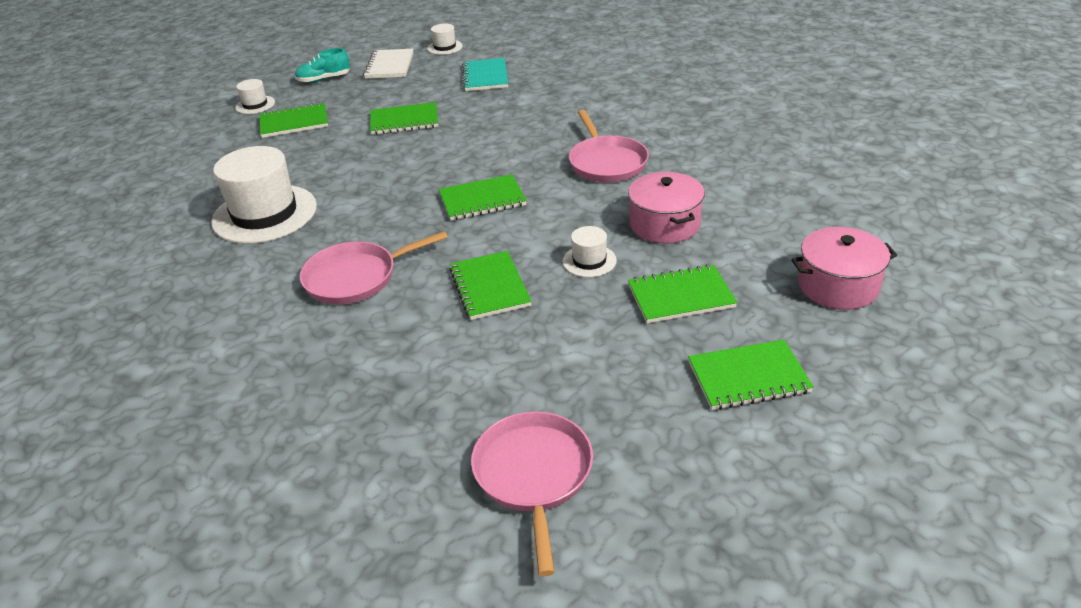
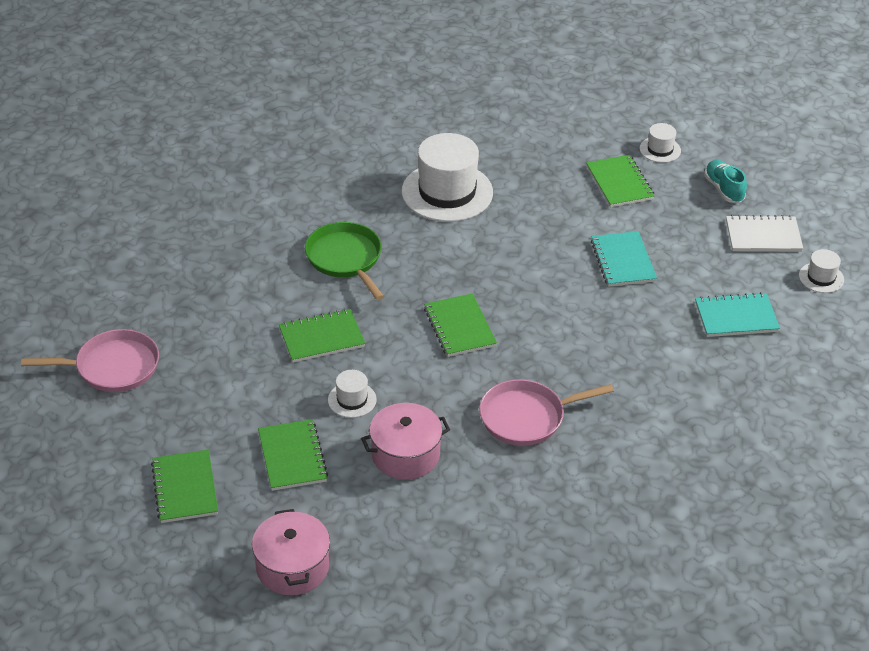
camera: 85 degrees right, 5 degrees up
pink pan [300,231,448,304] -> green pan [305,222,384,300]
green notebook [370,102,438,135] -> turquoise notebook [591,231,657,287]

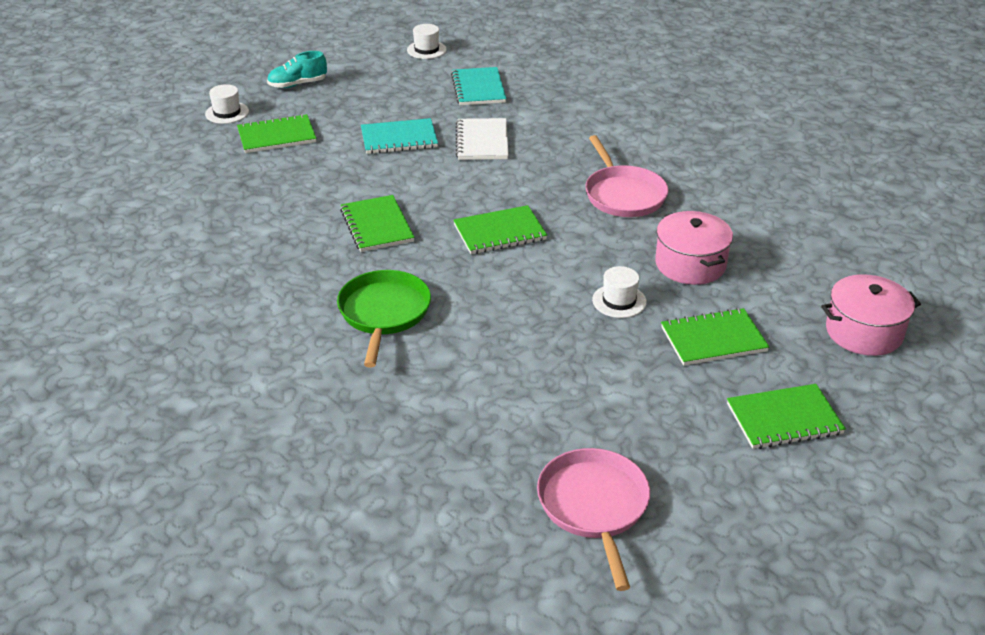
camera: 90 degrees left, 5 degrees down
green notebook [279,309,365,363] -> green notebook moved to [340,195,415,252]
green pan [305,222,384,300] -> green pan turned 120 degrees clockwise [337,270,431,368]
white hat [402,133,493,222] -> none
white notebook [726,215,803,252] -> white notebook moved to [456,118,509,160]

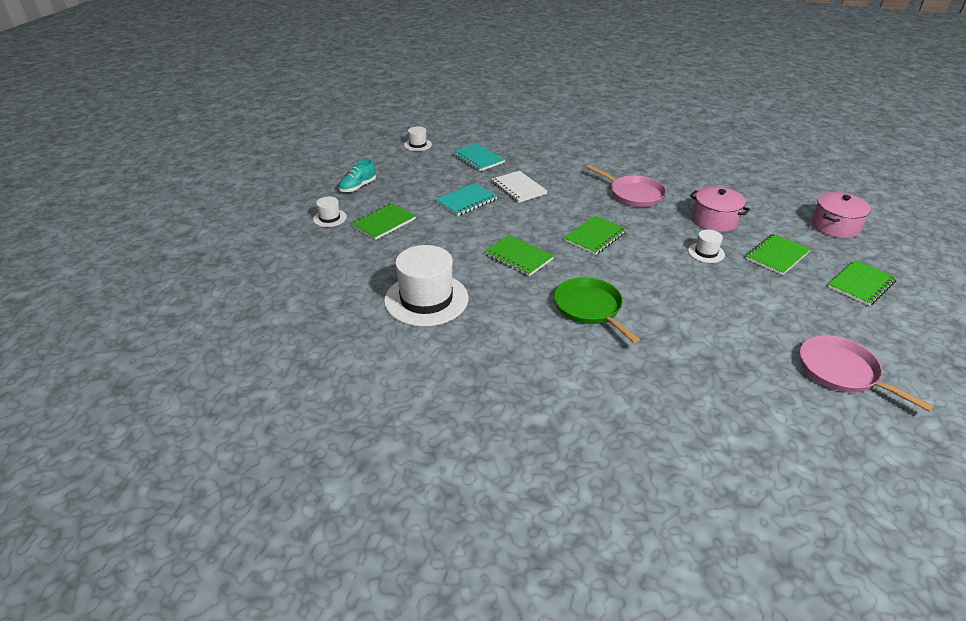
camera: 30 degrees left, 0 degrees up
none -> white hat [384,245,469,327]

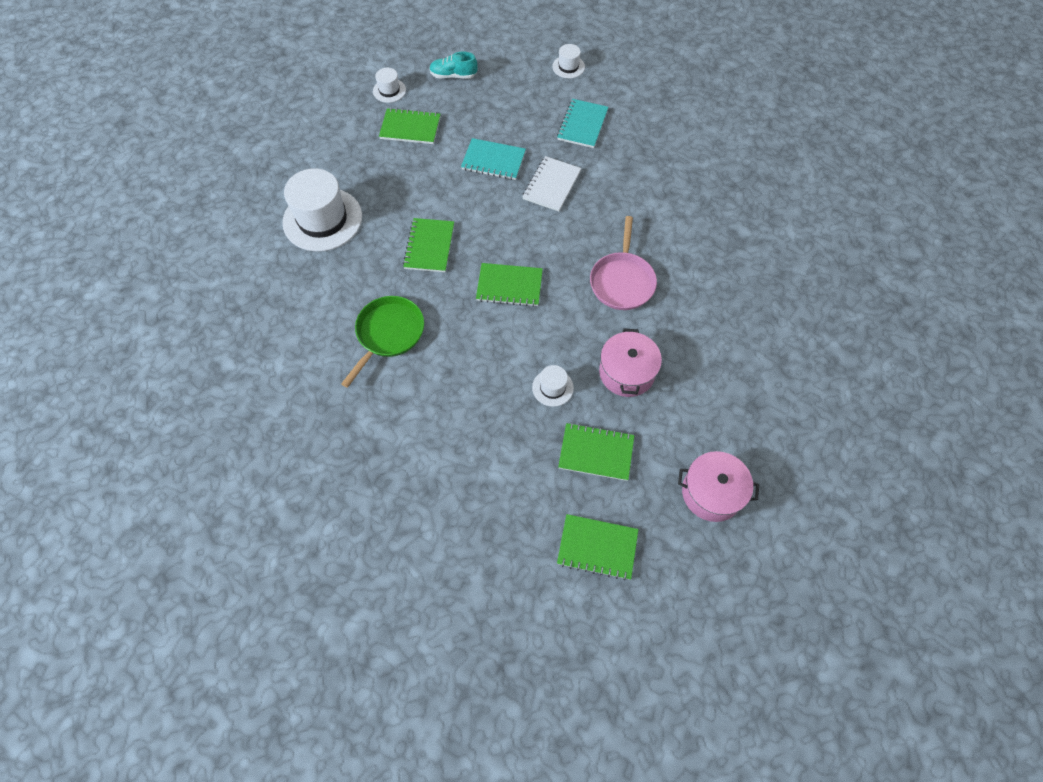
camera: 55 degrees right, 25 degrees up
pink pan [800,335,934,412] -> none

